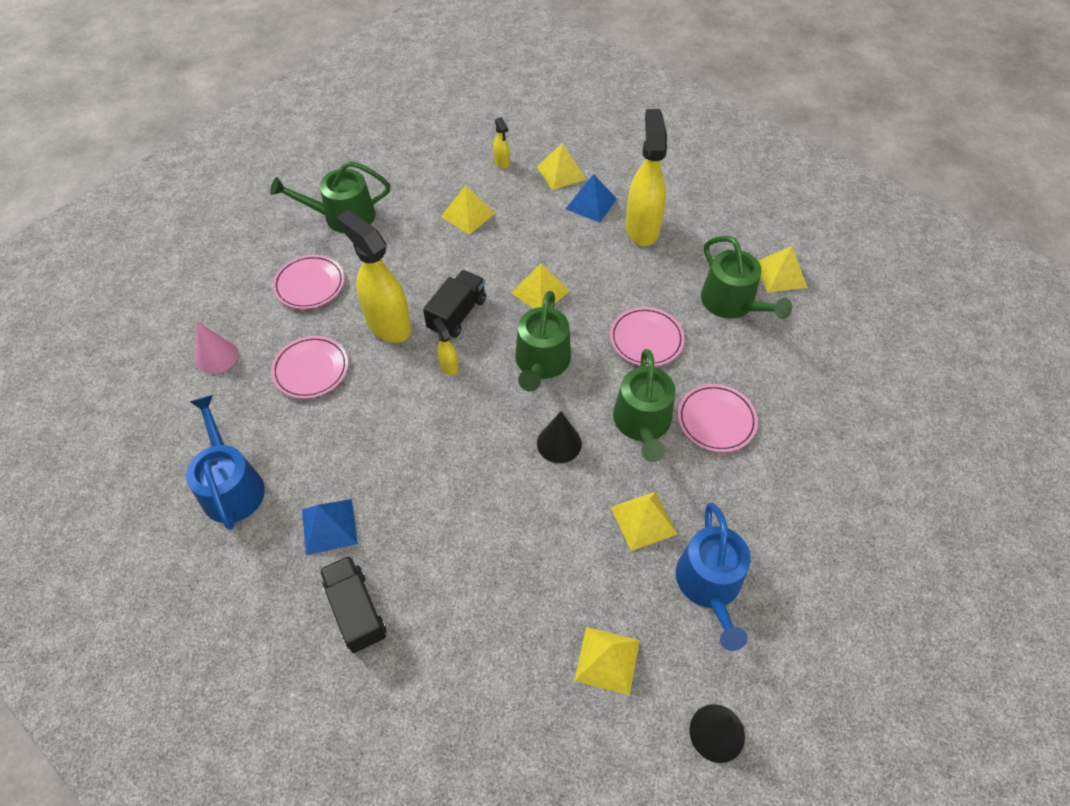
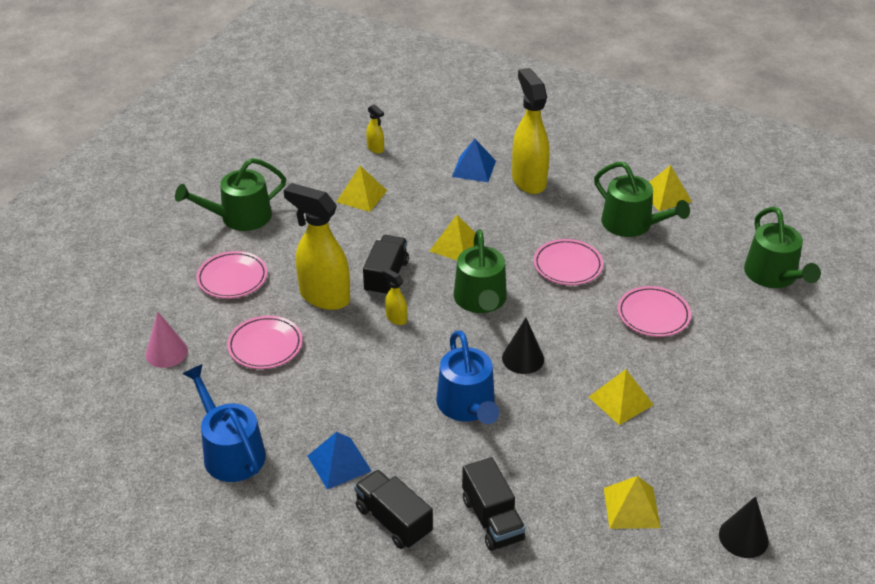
camera: 15 degrees left, 15 degrees down
yellow pyramid [537,143,586,190] -> none
green watering can [613,349,676,462] -> green watering can moved to [744,207,821,288]
blue watering can [676,503,751,651] -> blue watering can moved to [436,331,499,424]
none -> black truck [462,457,526,551]

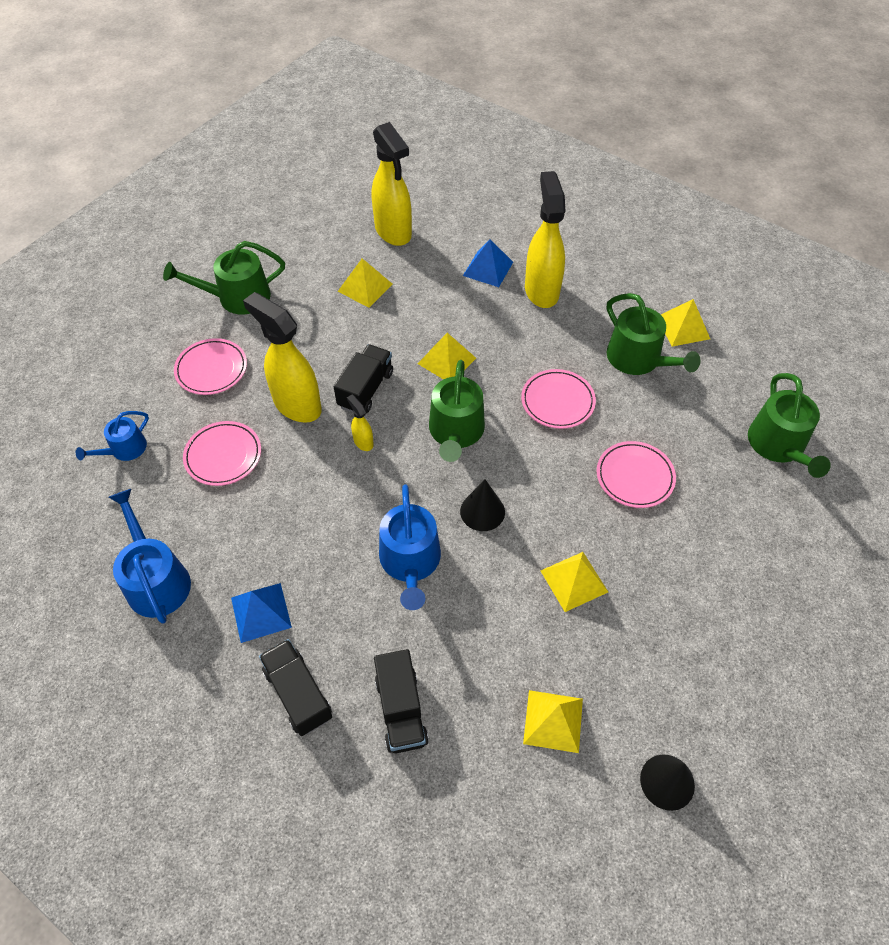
camera: 10 degrees right, 15 degrees up
pink cone [145,311,188,368] -> blue watering can [76,411,149,461]
yellow spray bottle [366,104,384,154] -> yellow spray bottle [372,122,412,246], size x2.26

